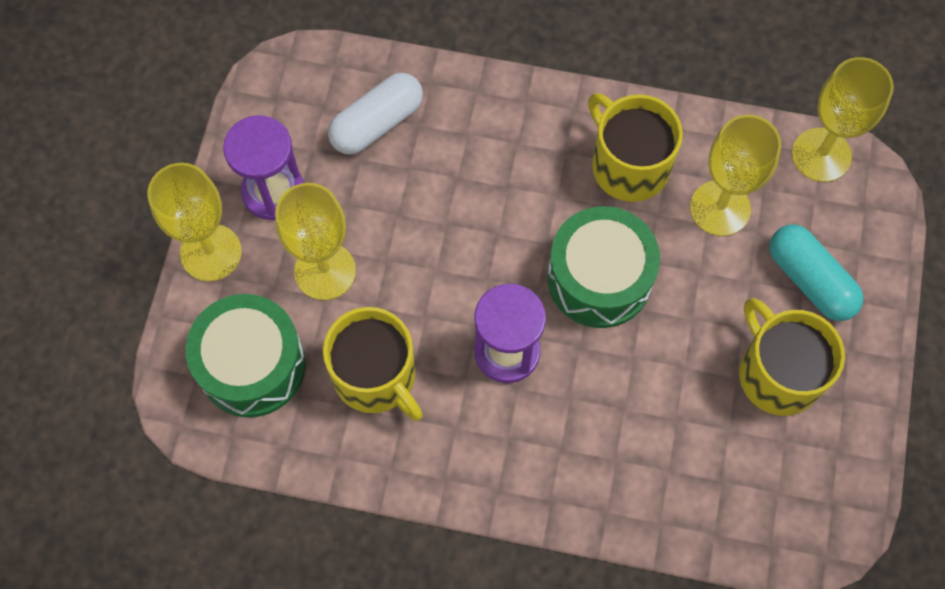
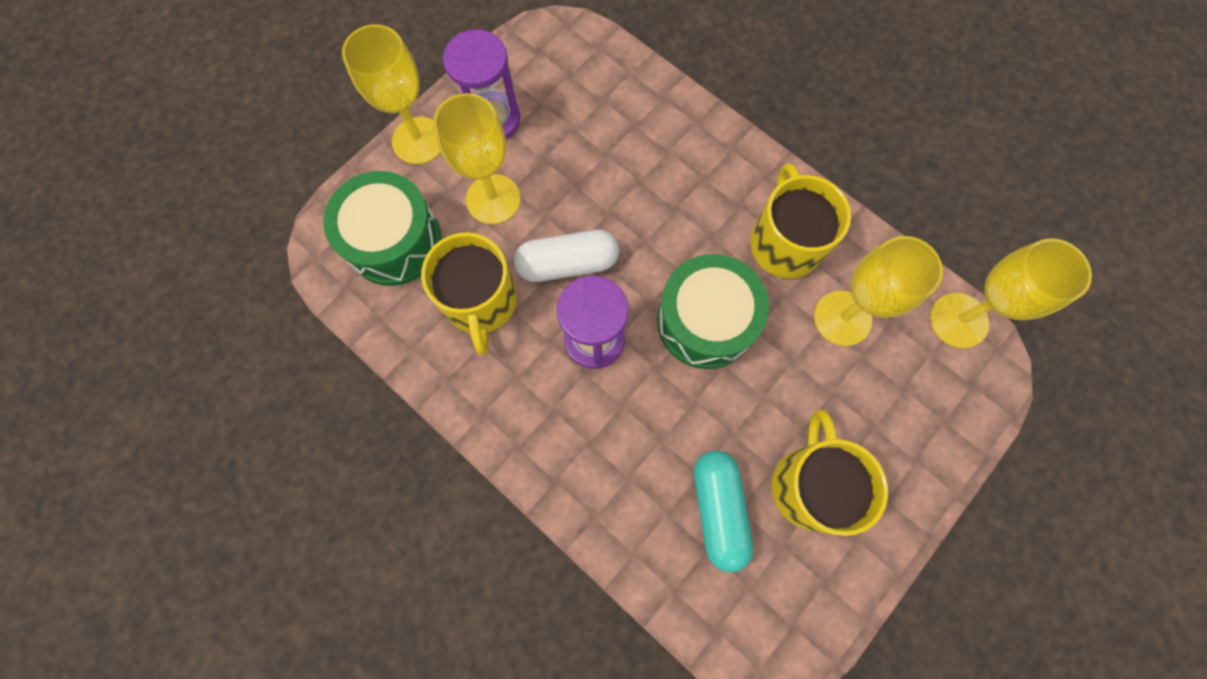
camera: 30 degrees right, 5 degrees up
white capsule [328,73,423,155] -> white capsule moved to [514,230,619,282]
turquoise capsule [769,224,864,321] -> turquoise capsule moved to [694,451,753,572]

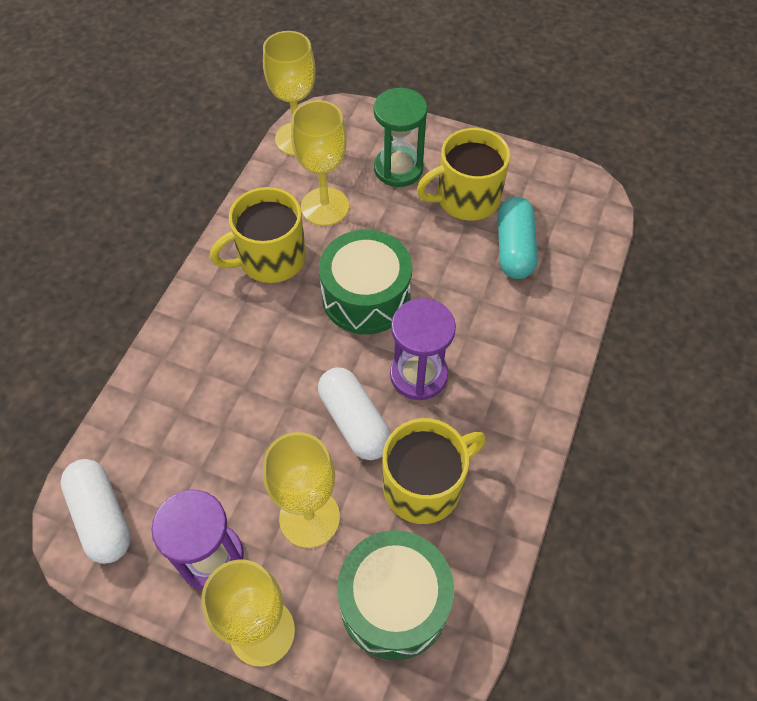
camera: 110 degrees left, 15 degrees down
turquoise capsule [694,451,753,572] -> turquoise capsule turned 60 degrees counterclockwise [498,197,538,279]
none -> white capsule [60,459,131,564]
none -> green hourglass [373,88,428,187]

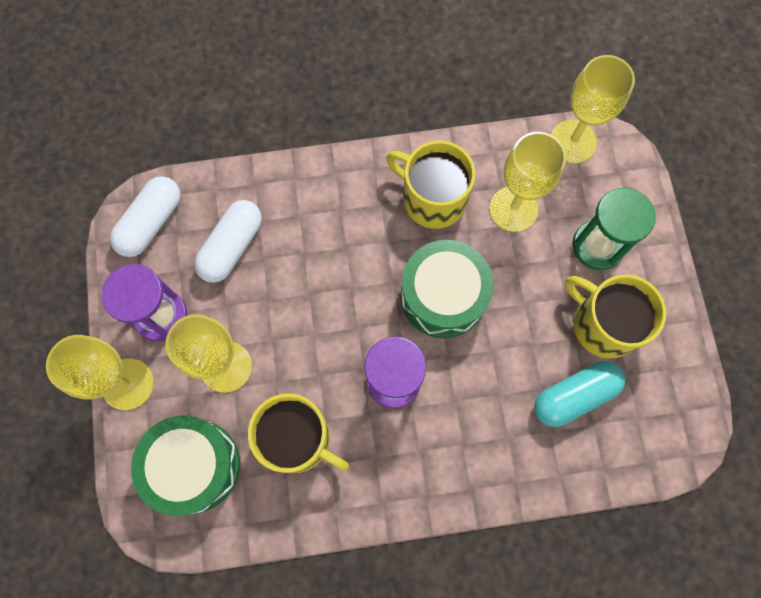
camera: 60 degrees right, 15 degrees up
white capsule [318,367,391,460] -> white capsule moved to [194,200,262,283]

